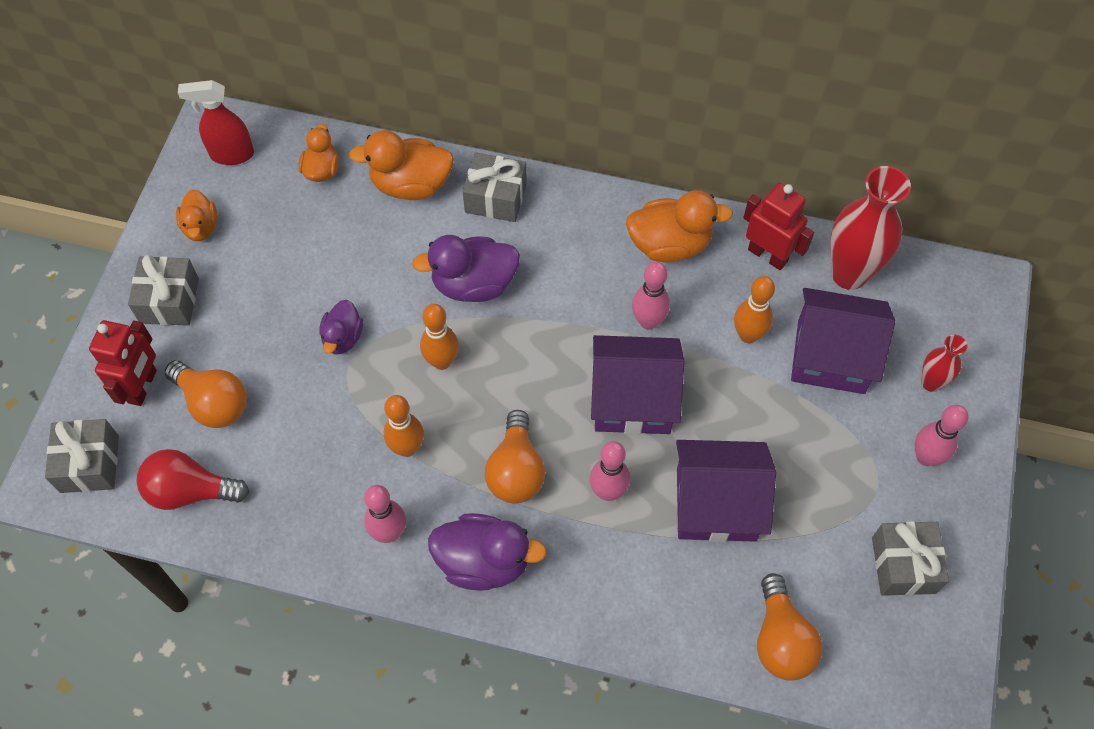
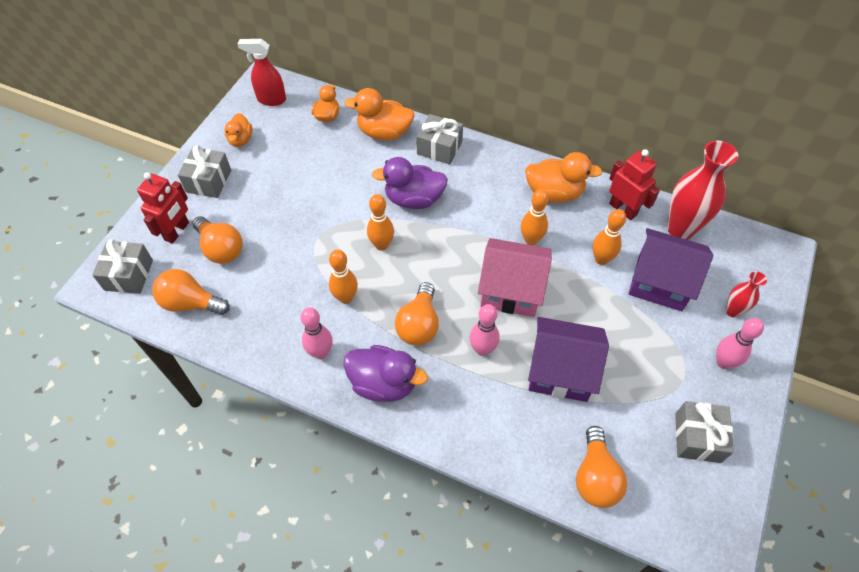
camera: 10 degrees right, 5 degrees down
red light bulb [136,449,249,510] -> orange light bulb [152,269,230,315]
purple duck [319,300,363,354] -> none
purple house [591,335,684,435] -> pink house [478,238,552,317]
pink bowling pin [632,262,670,330] -> orange bowling pin [521,189,549,245]

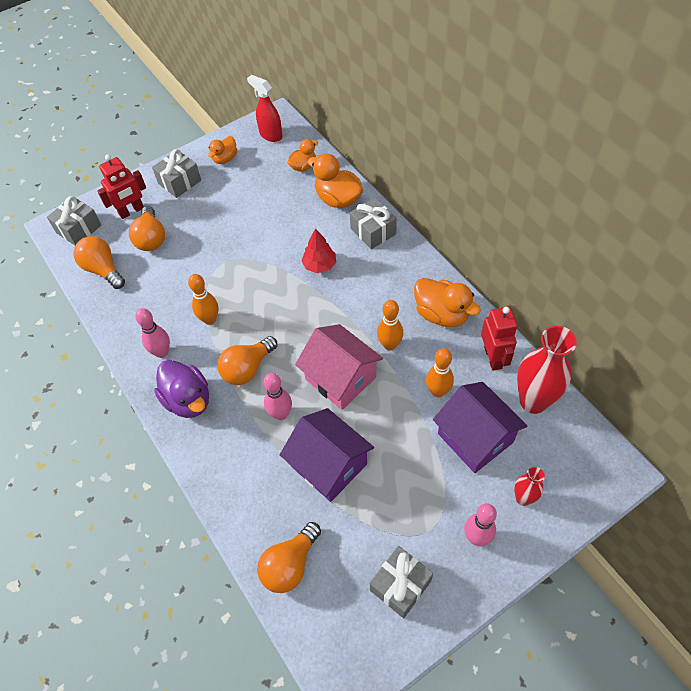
camera: 35 degrees right, 0 degrees up
orange bowling pin [367,194,394,251] -> none
purple duck [372,157,448,209] -> red tree [301,228,336,273]

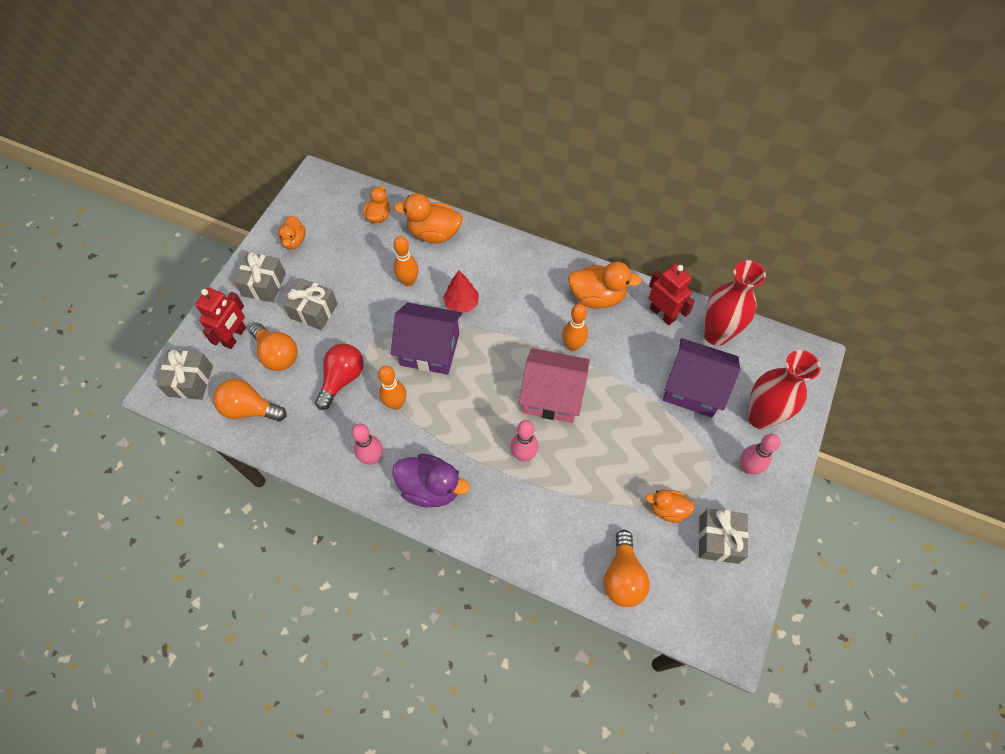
camera: 35 degrees left, 5 degrees up
orange light bulb [217,336,278,385] -> none
red spray bottle [247,75,283,142] -> none
purple house [280,408,374,502] -> purple house moved to [391,303,462,375]
grey gift [350,198,397,249] -> grey gift moved to [283,278,338,330]
orange bowling pin [426,348,454,397] -> orange bowling pin moved to [393,236,419,287]
red vase [514,467,545,506] -> red vase [747,350,821,429], size x1.95
none -> red light bulb [315,344,364,410]
none -> orange duck [645,490,695,523]

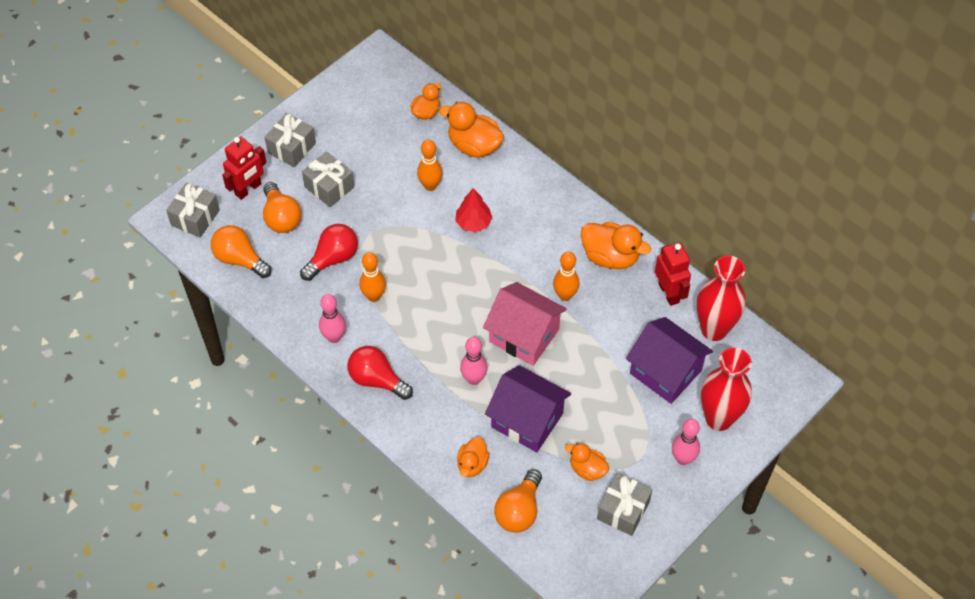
camera: 20 degrees right, 5 degrees down
orange duck [278,216,306,250] -> orange duck moved to [457,437,490,477]
purple house [391,303,462,375] -> purple house moved to [485,365,571,452]
purple duck [392,453,470,508] -> red light bulb [347,346,413,400]

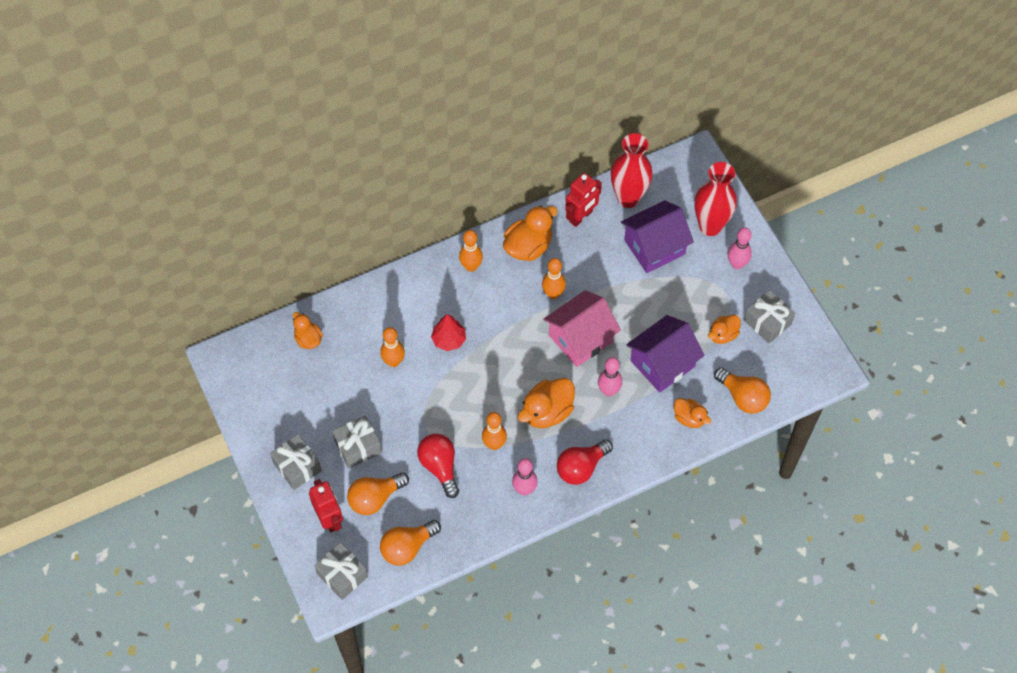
camera: 70 degrees left, 5 degrees up
orange light bulb [263,182,302,233] -> orange light bulb turned 150 degrees clockwise [347,472,409,515]
orange duck [439,102,504,158] -> orange duck moved to [518,378,575,428]
red robot [655,242,691,306] -> red robot turned 135 degrees clockwise [565,172,602,227]
none -> orange bowling pin [459,230,483,272]

